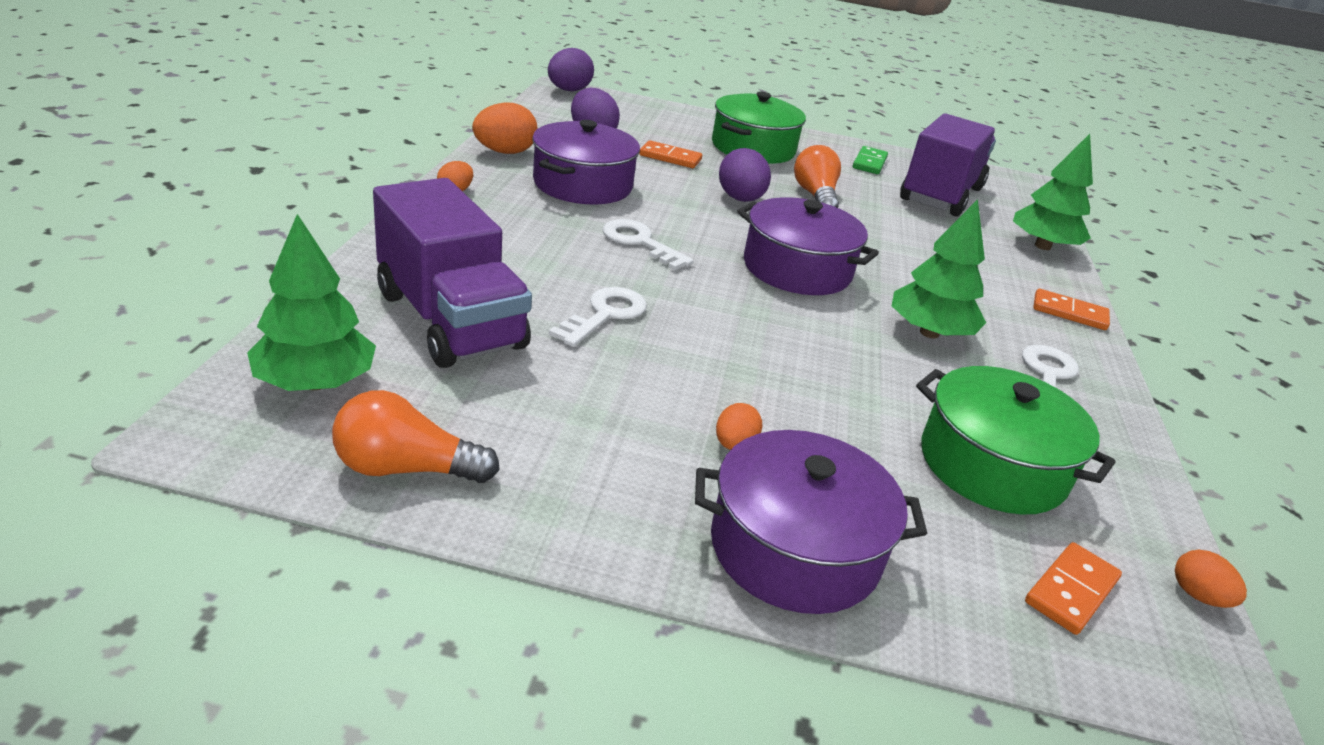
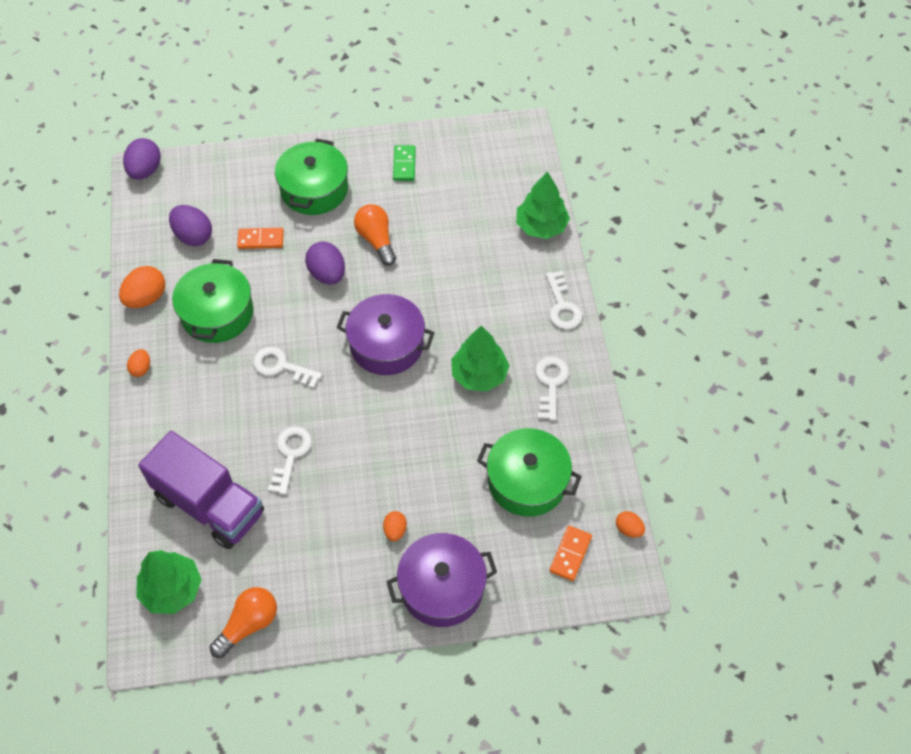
camera: 15 degrees left, 25 degrees up
orange light bulb [332,390,500,483] -> orange light bulb turned 150 degrees clockwise [210,587,277,658]
purple pot [532,120,640,205] -> green pot [172,259,253,343]
purple truck [900,113,996,217] -> none
orange domino [1033,289,1110,330] -> white key [546,271,582,330]

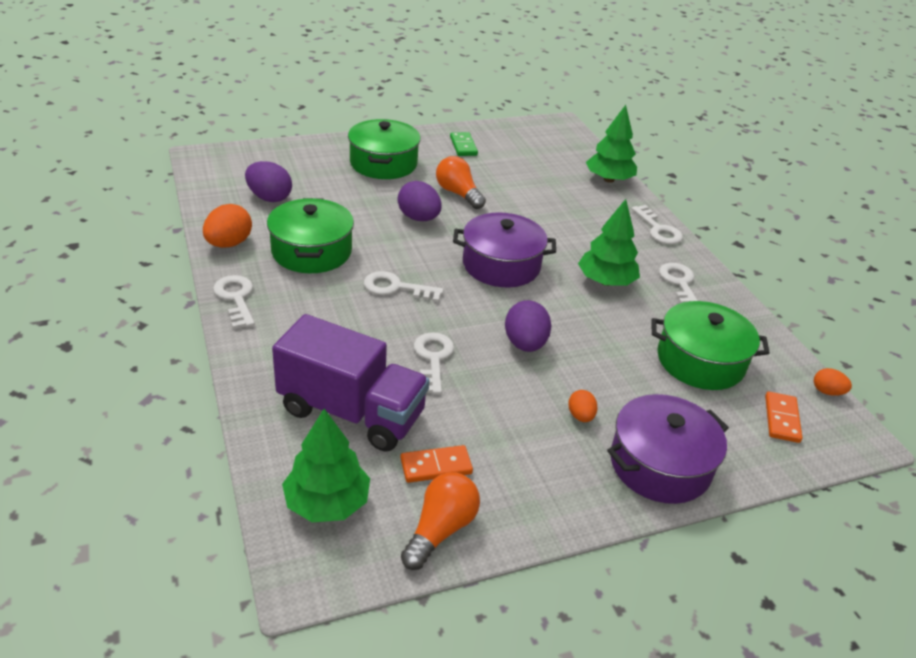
camera: 15 degrees left, 20 degrees down
purple egg [123,138,161,179] -> purple egg moved to [505,300,551,352]
orange egg [127,349,150,377] -> white key [213,275,255,329]
orange domino [237,228,284,249] -> orange domino moved to [400,445,473,483]

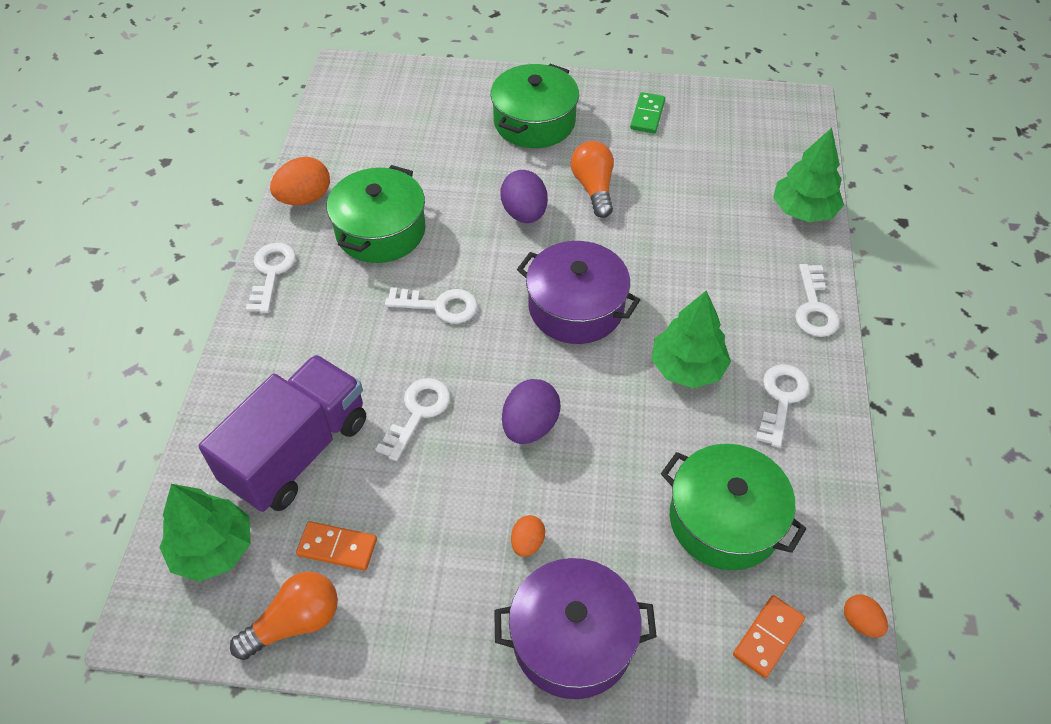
camera: 30 degrees right, 15 degrees up
purple egg [245,161,292,202] -> none
purple truck [272,314,430,452] -> purple truck turned 105 degrees counterclockwise [199,354,366,512]
white key [364,271,444,302] -> white key turned 150 degrees clockwise [385,287,478,324]

